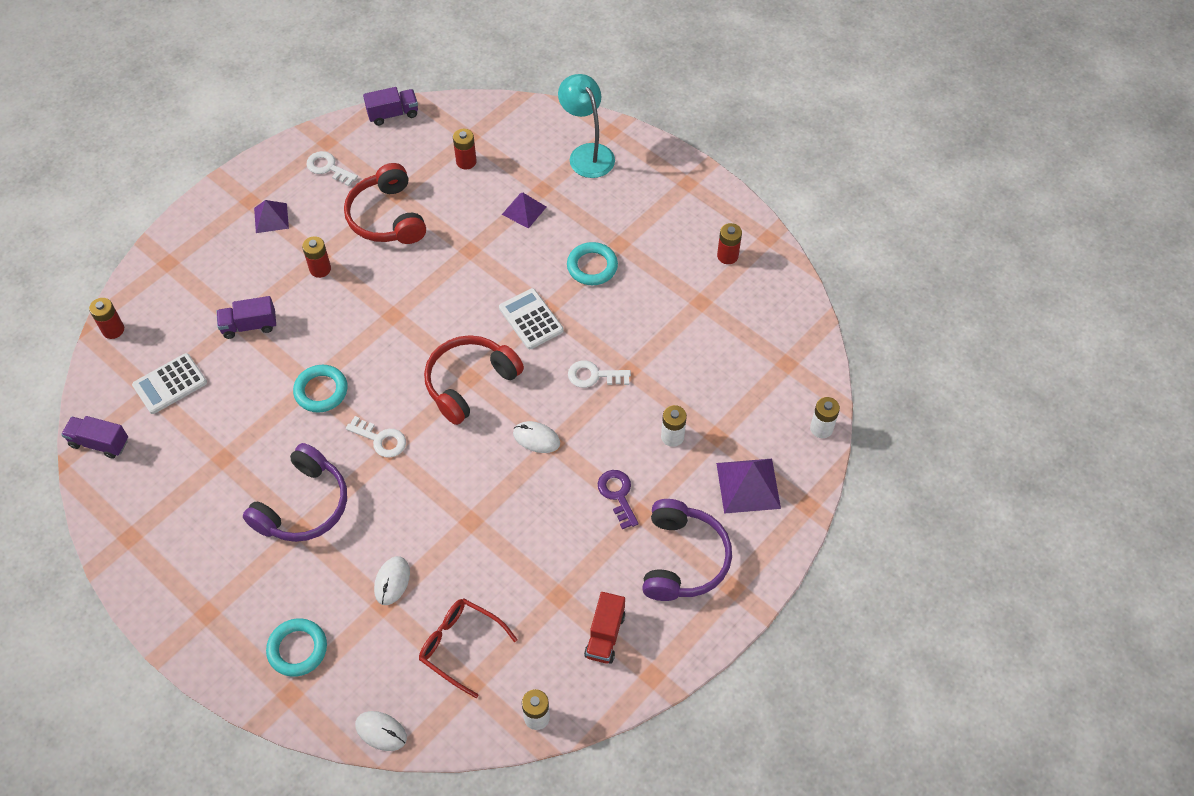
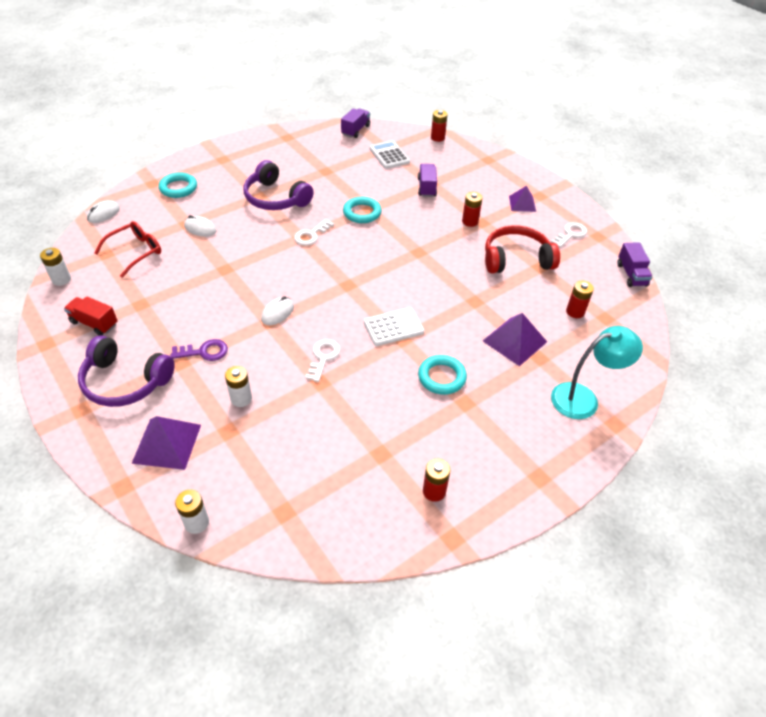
camera: 100 degrees right, 10 degrees down
red headphones [424,335,524,425] -> none
purple pyramid [502,193,546,229] -> purple pyramid [483,313,547,366], size x1.54

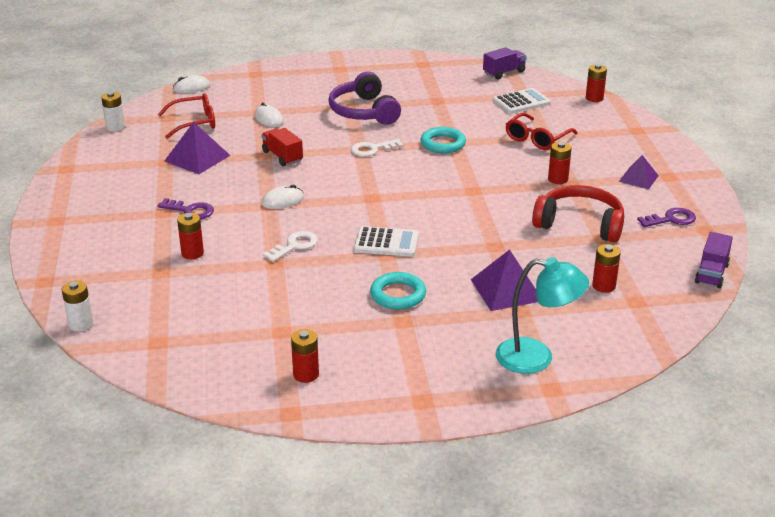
camera: 30 degrees right, 15 degrees down
red truck [64,296,118,336] -> red truck moved to [261,128,303,166]
purple headphones [78,335,175,407] -> none
purple pyramid [131,416,201,470] -> purple pyramid moved to [165,122,231,174]
turquoise ring [159,172,197,198] -> none
white battery [225,366,252,407] -> red battery [177,213,204,259]
white calculator [369,140,410,169] -> white calculator turned 60 degrees clockwise [493,88,551,114]
purple truck [418,164,437,197] -> red glasses [506,113,577,150]
white key [551,222,588,248] -> purple key [637,208,696,227]

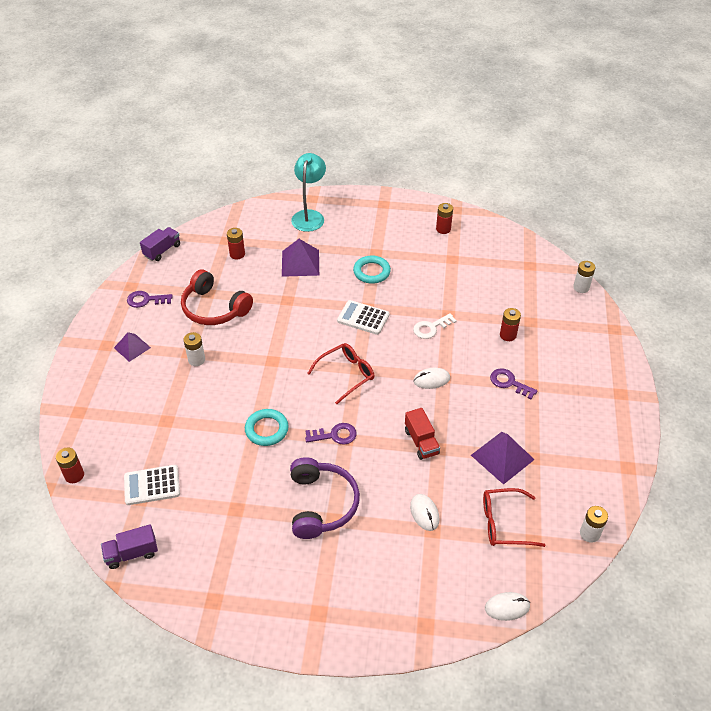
camera: 165 degrees left, 15 degrees up
white key [351,139,404,157] -> purple key [305,423,357,445]
turquoise lamp [496,257,589,374] -> turquoise lamp turned 75 degrees clockwise [291,153,326,232]
red glasses [506,113,577,150] -> red glasses moved to [307,343,374,404]
red battery [548,142,572,184] -> white battery [184,332,205,366]

